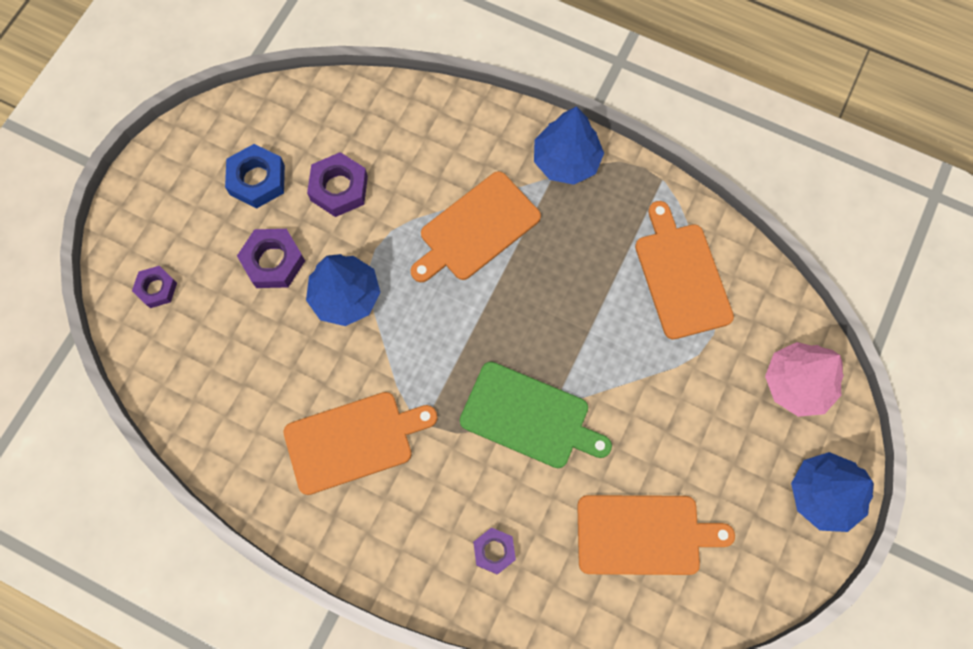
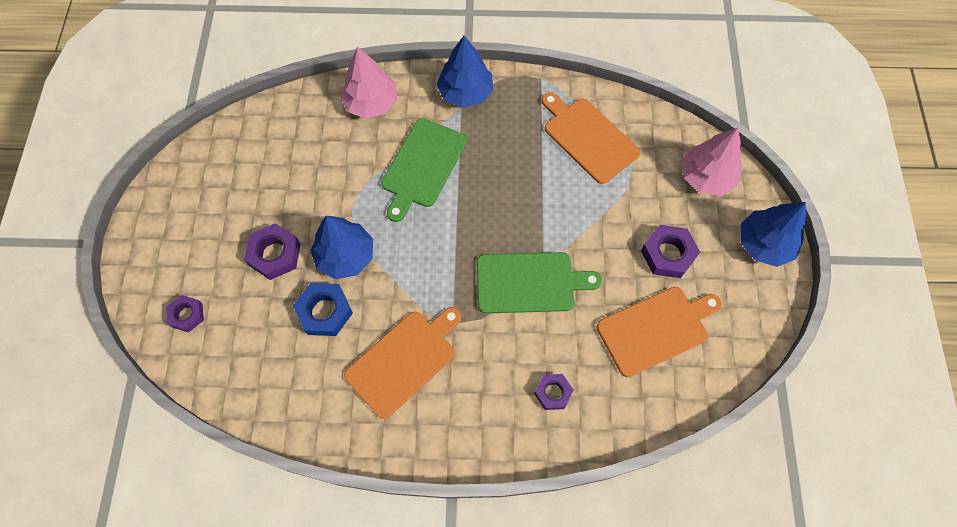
camera: 25 degrees left, 5 degrees down
blue nut [225,144,285,209] -> blue nut moved to [293,283,353,336]
purple nut [307,152,368,217] -> purple nut moved to [641,225,700,278]
orange cutting board [411,171,541,282] -> green cutting board [381,118,467,222]
none -> pink tree [340,47,397,119]

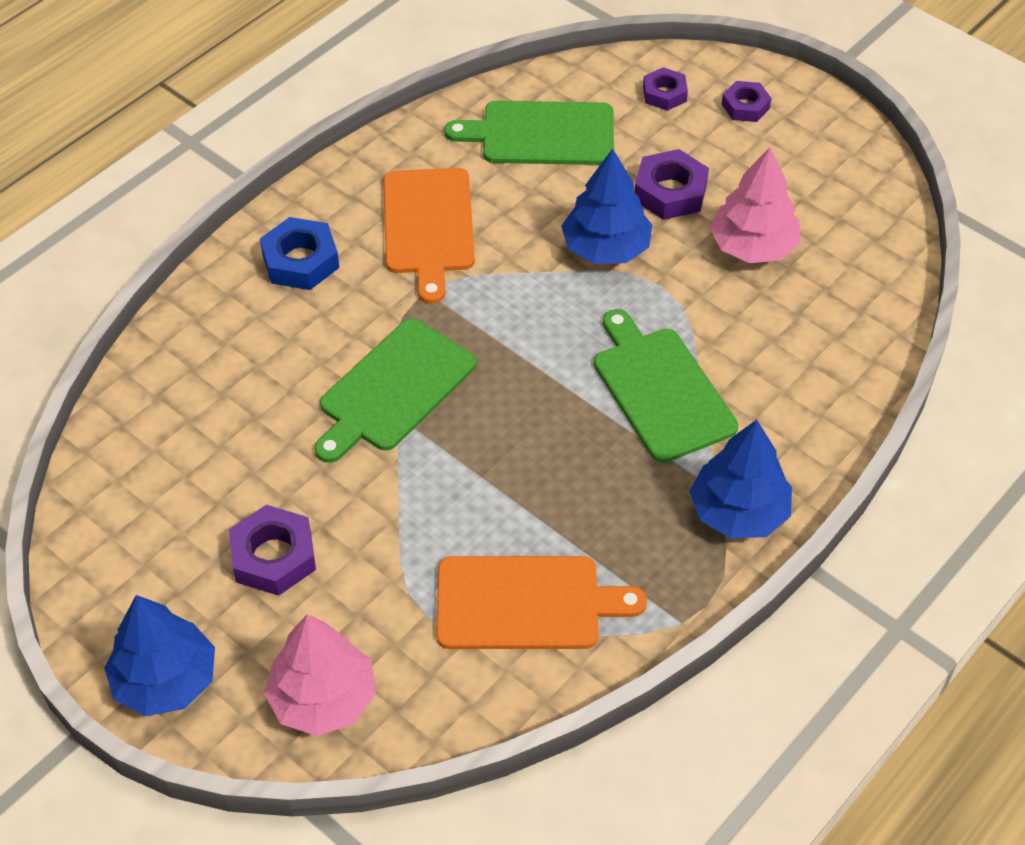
camera: 130 degrees right, 15 degrees down
blue nut [293,283,353,336] -> blue nut moved to [260,217,339,290]
pink tree [340,47,397,119] -> pink tree moved to [710,147,801,263]
purple nut [534,374,573,410] -> purple nut moved to [722,81,771,122]
orange cutting board [596,287,722,377] -> none
none -> green cutting board [444,101,614,165]

